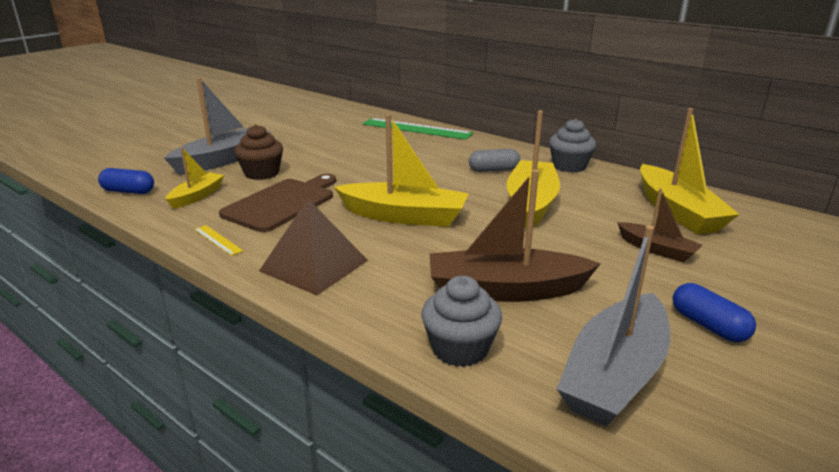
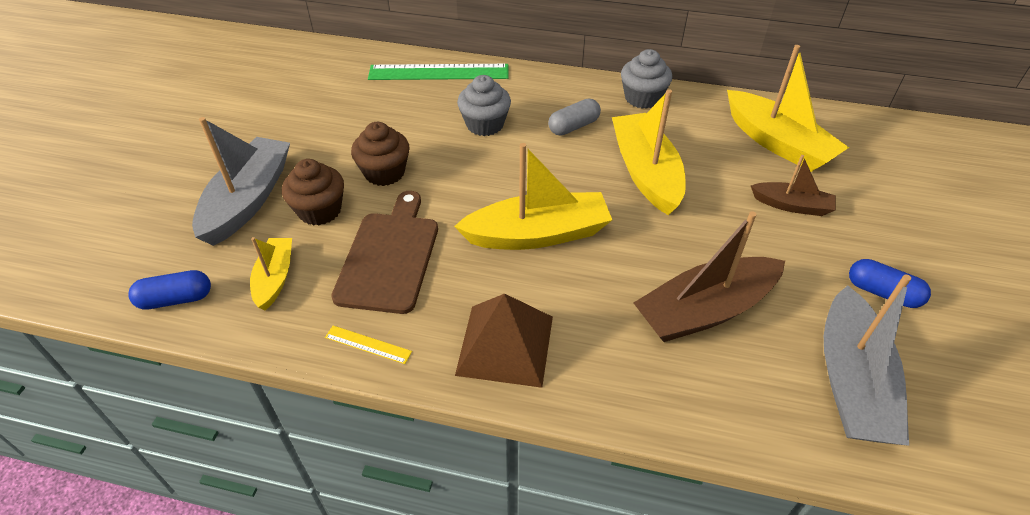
camera: 25 degrees left, 20 degrees up
grey cupcake [421,276,502,367] -> grey cupcake moved to [457,75,511,136]
none -> brown cupcake [351,122,409,186]

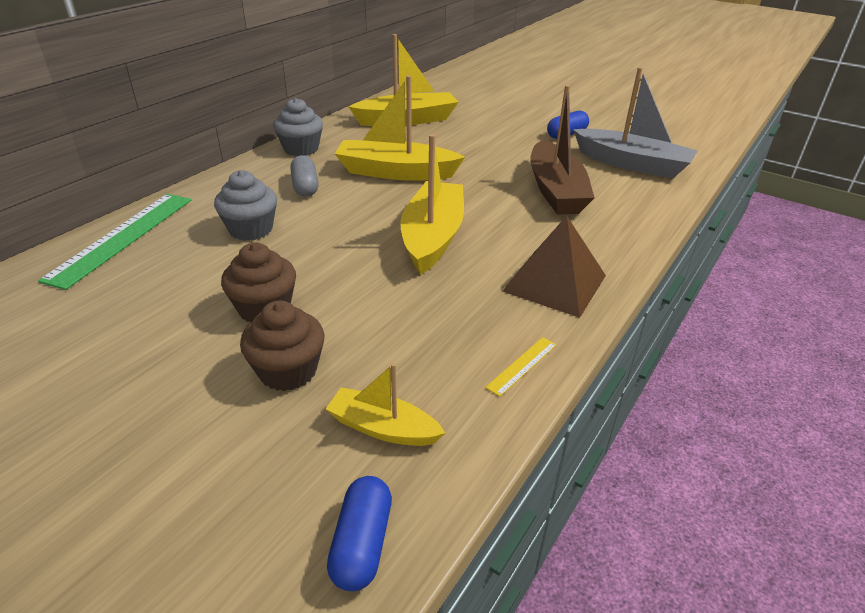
camera: 70 degrees left, 10 degrees down
grey boat [192,117,290,246] -> none
brown cutting board [331,191,438,314] -> none
brown boat [751,155,836,216] -> none

